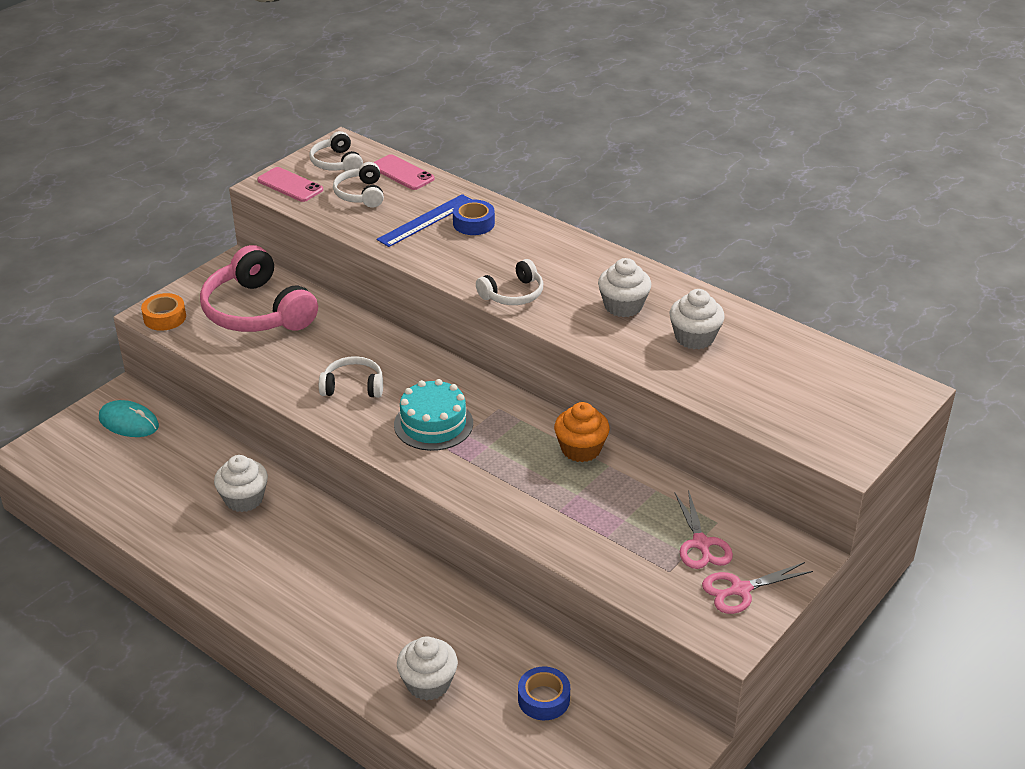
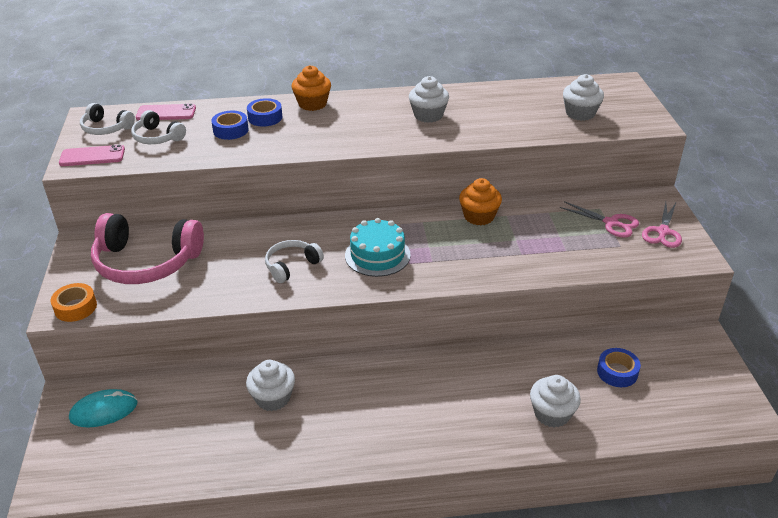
camera: 45 degrees left, 0 degrees up
blue ruler [377,194,472,247] -> blue tape [211,111,249,140]
white headphones [476,259,543,305] -> none
white cupcake [670,289,725,349] -> white cupcake moved to [563,74,604,121]
none -> orange cupcake [292,65,331,111]

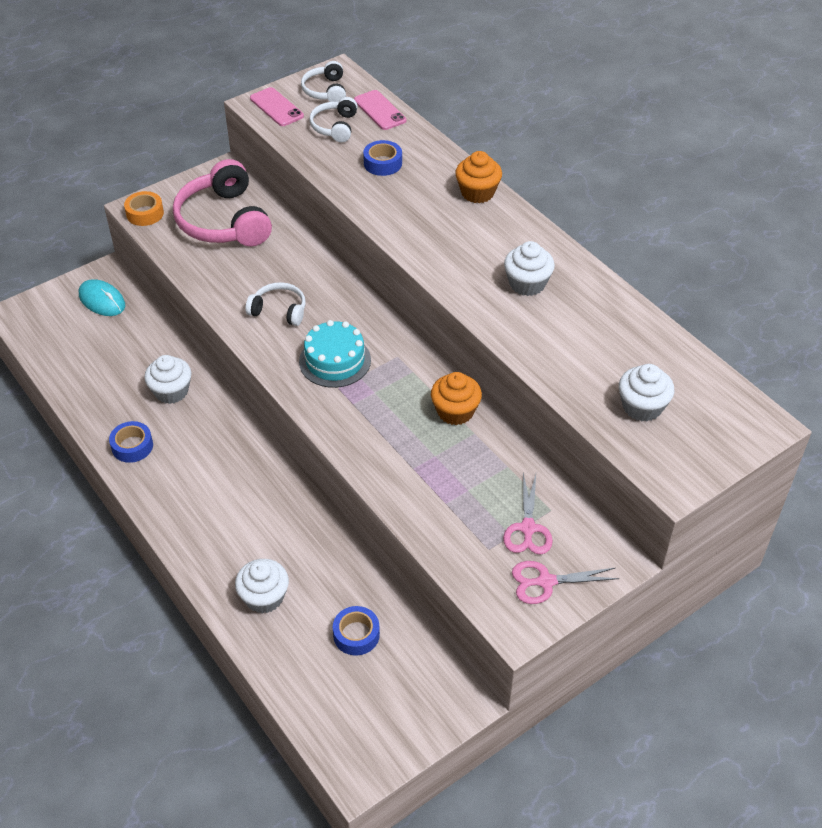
camera: 60 degrees right, 10 degrees up
blue tape [247,98,283,126] -> blue tape moved to [109,421,153,463]

